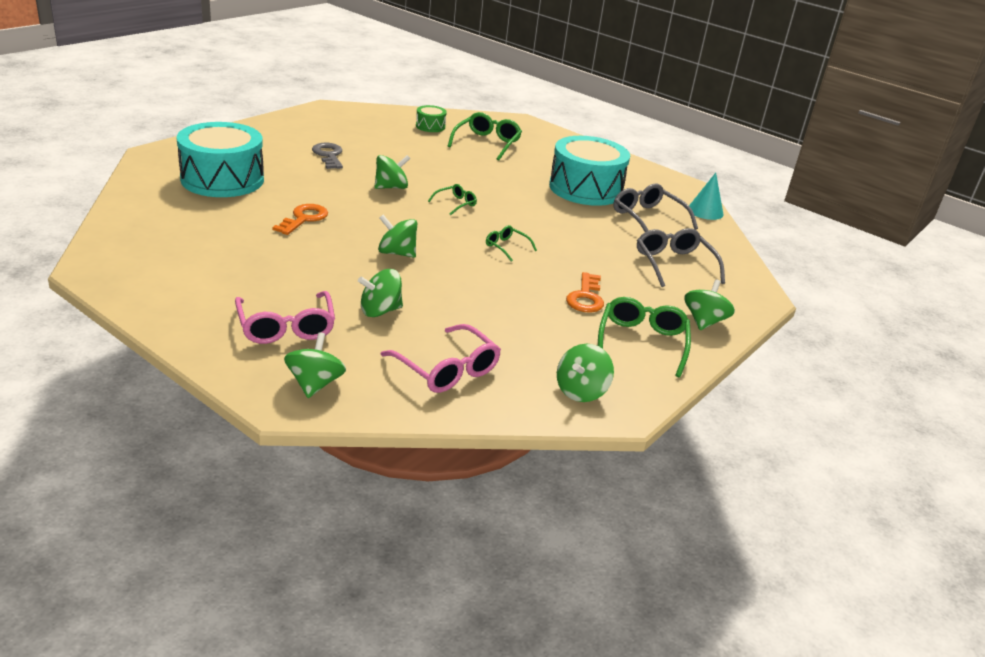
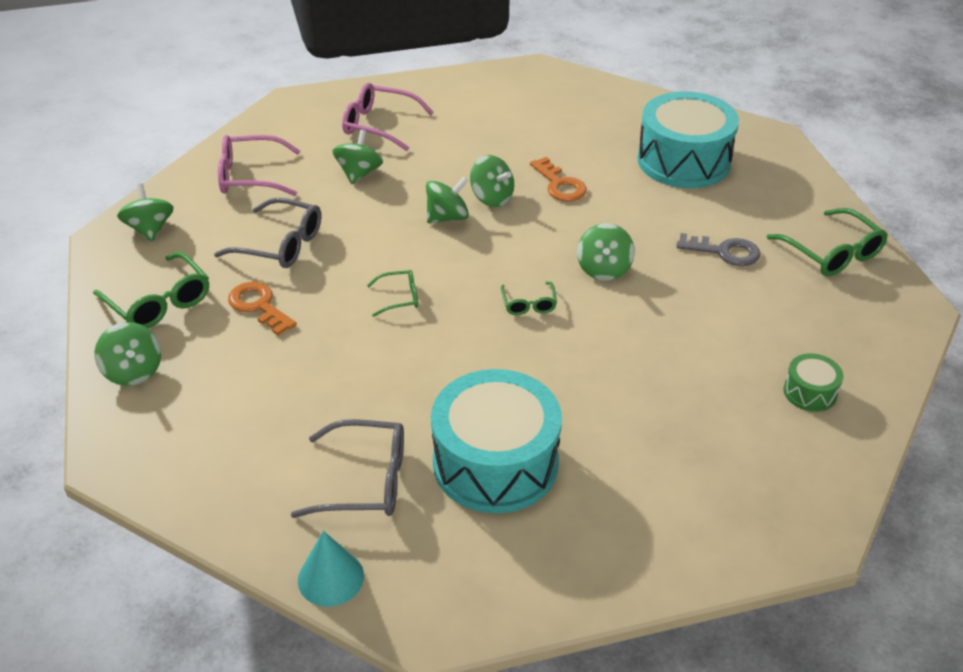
camera: 130 degrees right, 10 degrees up
green spinning top [284,332,346,398] -> green spinning top moved to [470,155,514,207]
green glasses [448,112,522,161] -> green glasses moved to [766,208,888,276]
grey glasses [637,228,725,287] -> grey glasses moved to [214,197,322,268]

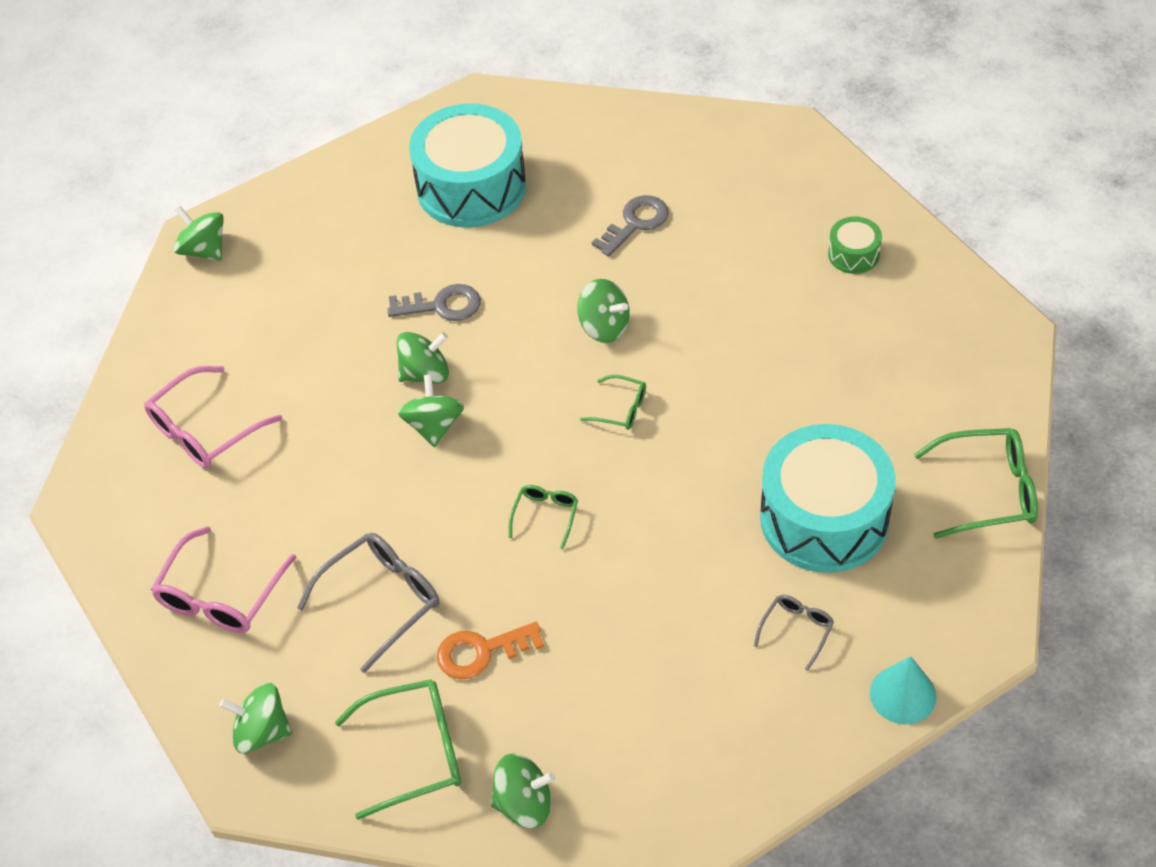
camera: 60 degrees left, 10 degrees up
grey glasses [291,419,404,518] -> grey glasses [754,595,834,671], size x0.55
green spinning top [332,130,383,184] -> green spinning top moved to [174,206,224,261]
orange key [530,157,587,202] -> grey key [387,284,481,321]
green glasses [766,208,888,276] -> green glasses moved to [914,428,1038,539]

